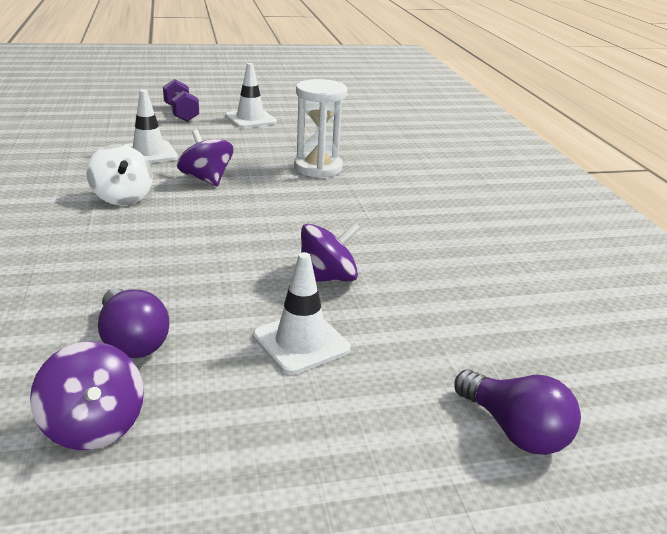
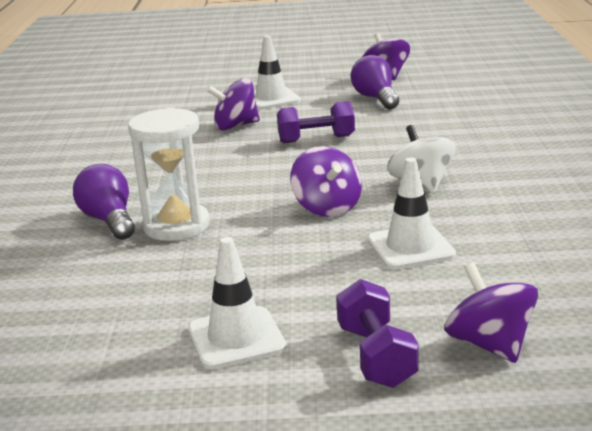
camera: 165 degrees left, 5 degrees down
purple light bulb [454,370,581,455] -> purple light bulb moved to [73,164,135,240]
none -> purple dumbbell [277,101,355,143]
none -> purple spinning top [444,262,538,363]

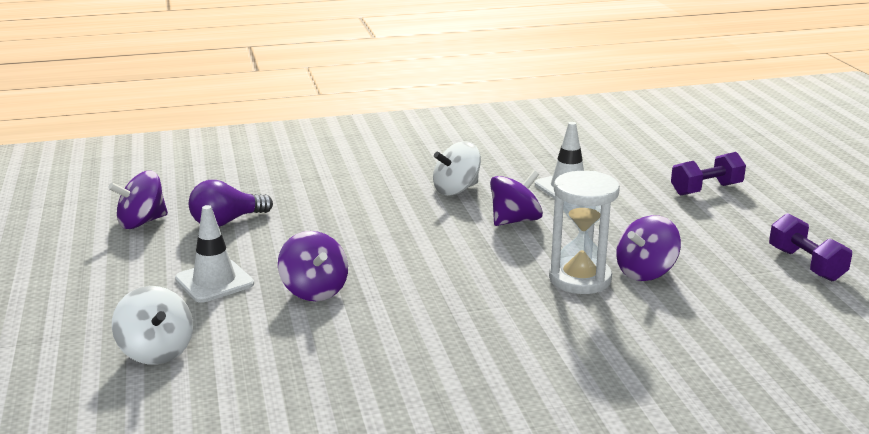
camera: 105 degrees left, 0 degrees up
purple light bulb [73,164,135,240] -> none
white traffic cone [188,237,286,369] -> none
purple dumbbell [277,101,355,143] -> purple dumbbell moved to [769,213,852,281]
purple spinning top [444,262,538,363] -> purple spinning top moved to [616,215,681,281]
none -> white spinning top [112,286,193,365]

